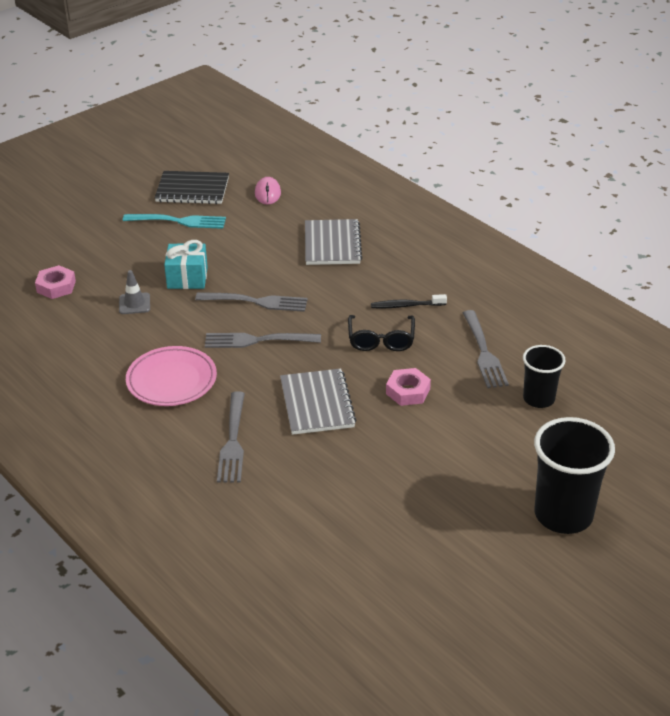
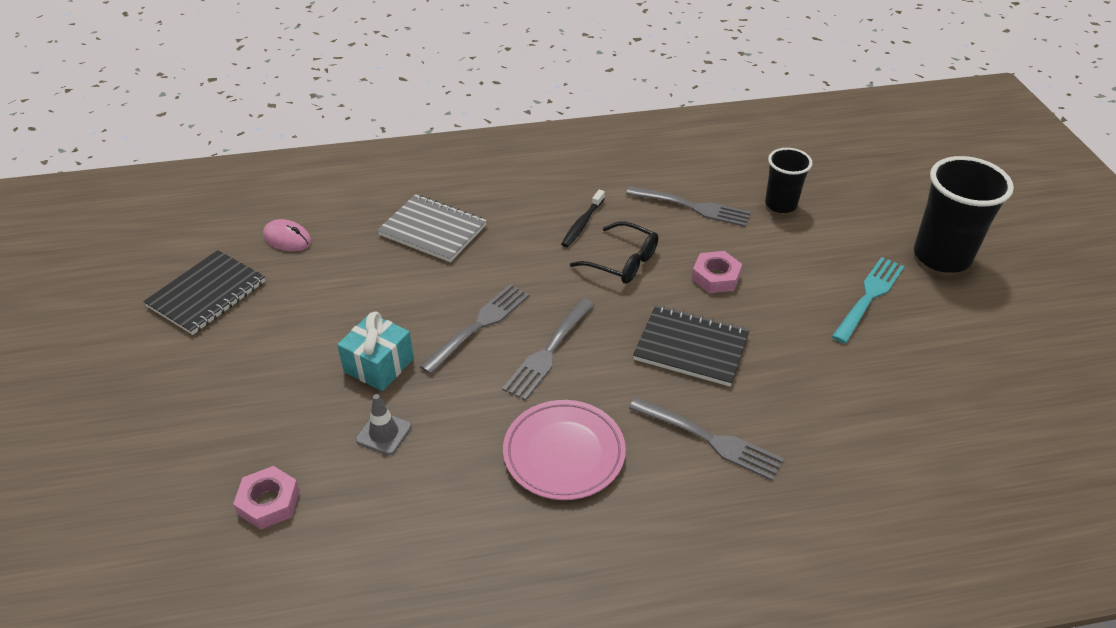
camera: 60 degrees left, 5 degrees up
turquoise fork [123,214,226,229] -> turquoise fork moved to [832,257,904,344]
grey notebook [280,369,357,435] -> black notebook [633,305,750,386]

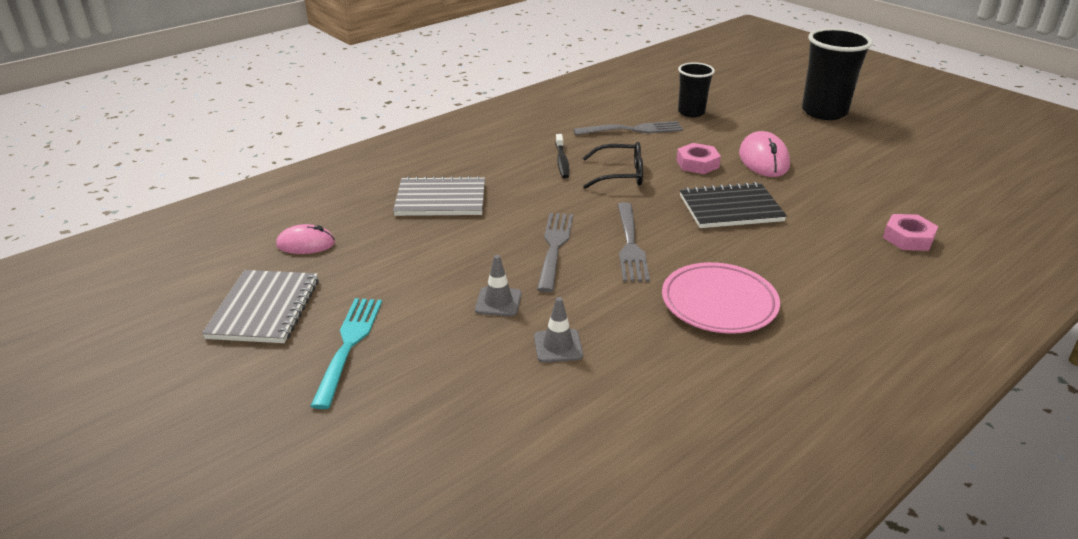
camera: 30 degrees left, 10 degrees down
black notebook [143,250,265,335] -> grey notebook [202,270,319,343]
pink nut [233,466,300,530] -> pink nut moved to [883,214,938,251]
turquoise gift [337,311,414,391] -> grey traffic cone [475,255,521,316]
grey fork [629,397,784,481] -> none
turquoise fork [832,257,904,344] -> turquoise fork moved to [311,298,382,409]
none -> pink mouse [739,131,790,177]

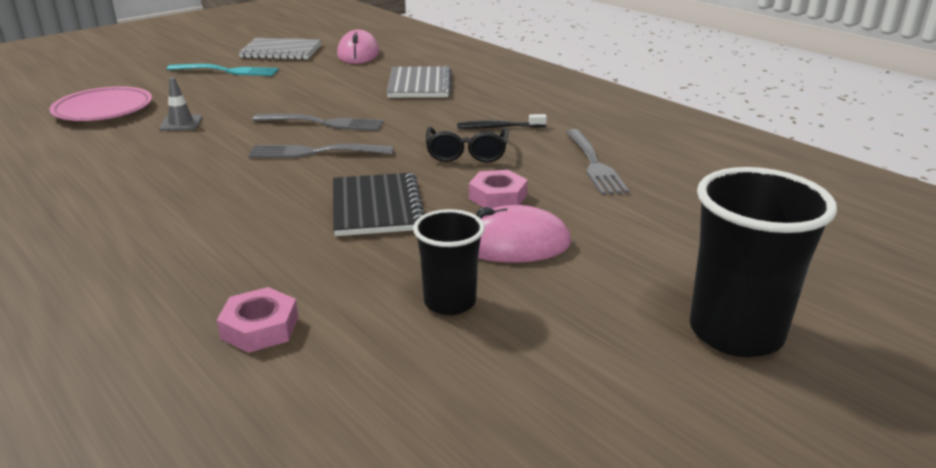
camera: 90 degrees right, 5 degrees down
pink mouse [276,224,335,254] -> pink mouse [337,30,379,64], size x1.52
grey traffic cone [475,255,521,316] -> none
pink plate [662,262,780,334] -> pink plate moved to [49,86,152,121]
black cup [678,62,715,117] -> black cup moved to [413,209,485,315]

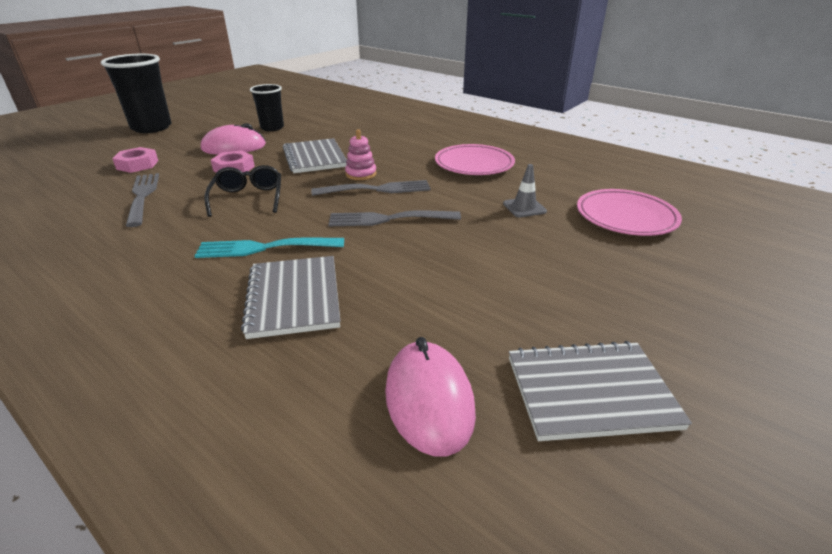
camera: 170 degrees right, 5 degrees up
turquoise fork [167,64,279,76] -> turquoise fork moved to [194,238,344,258]
pink nut [217,287,298,353] -> pink nut moved to [112,147,158,173]
black notebook [333,173,425,236] -> grey notebook [283,138,347,173]
black toothbrush [457,114,547,129] -> none
none -> pink stacking toy [345,129,377,180]
none -> pink plate [435,144,515,175]

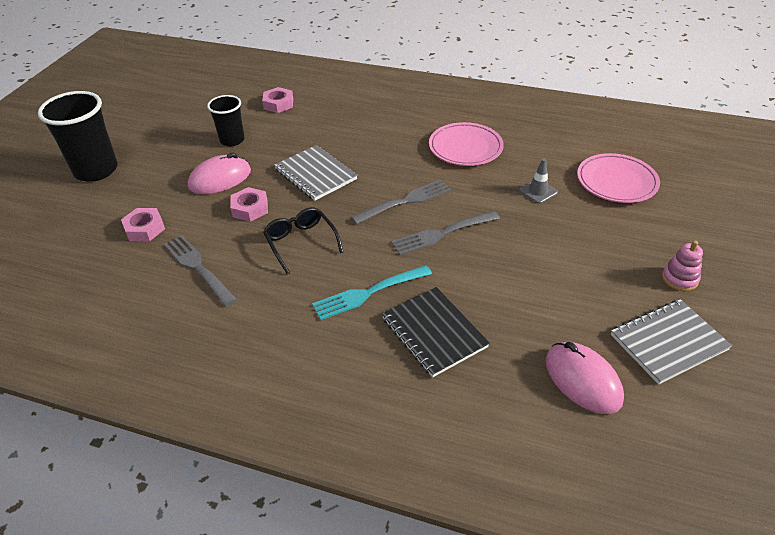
camera: 20 degrees left, 10 degrees up
grey notebook [241,256,340,339] -> black notebook [382,287,490,377]
pink stacking toy [345,129,377,180] -> pink stacking toy moved to [662,241,703,291]
none -> pink nut [262,87,293,113]

